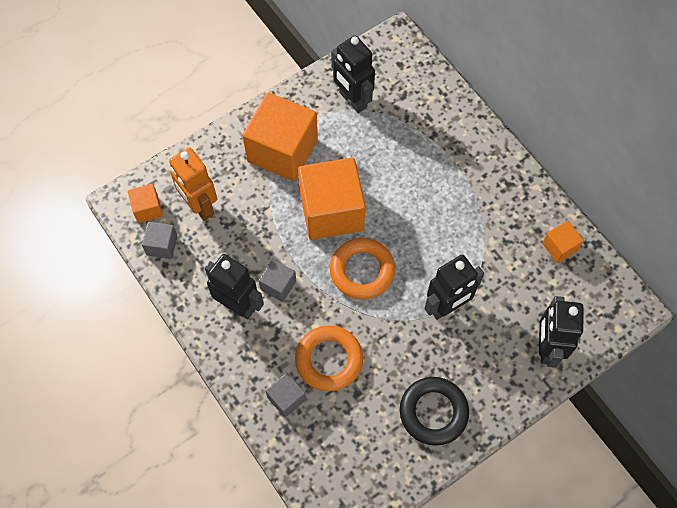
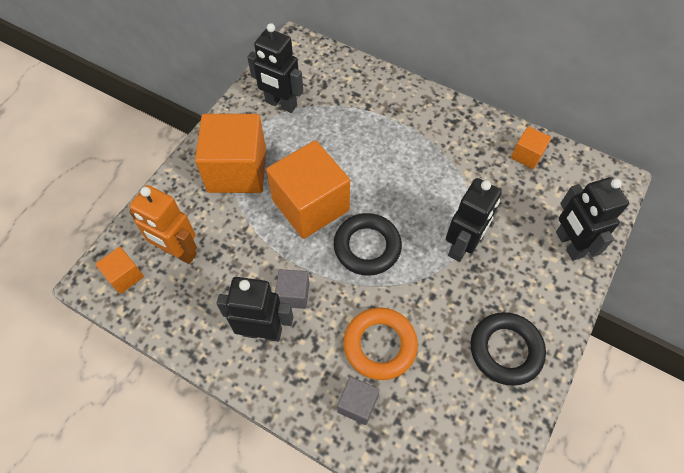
camera: 25 degrees left, 5 degrees down
grey cube [142,222,178,259] -> none
orange ring [330,238,395,300] -> black ring [334,213,402,276]

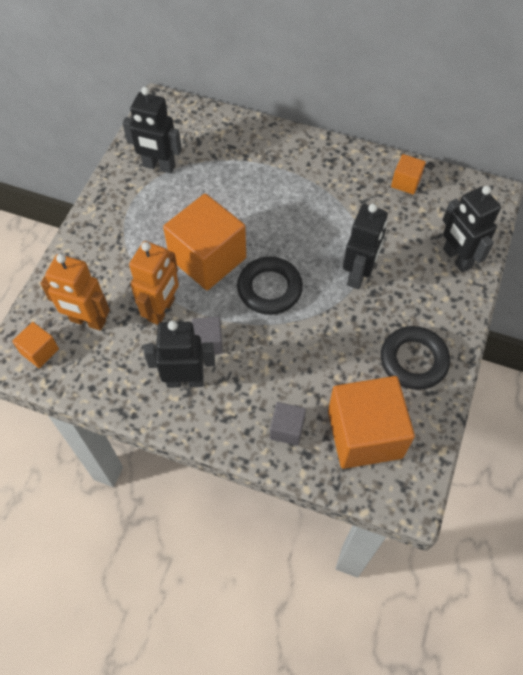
camera: 10 degrees left, 0 degrees up
orange cube [195,114,266,193] -> orange cube moved to [328,376,415,469]
orange ring [343,308,418,380] -> none
none -> orange robot [129,241,179,325]

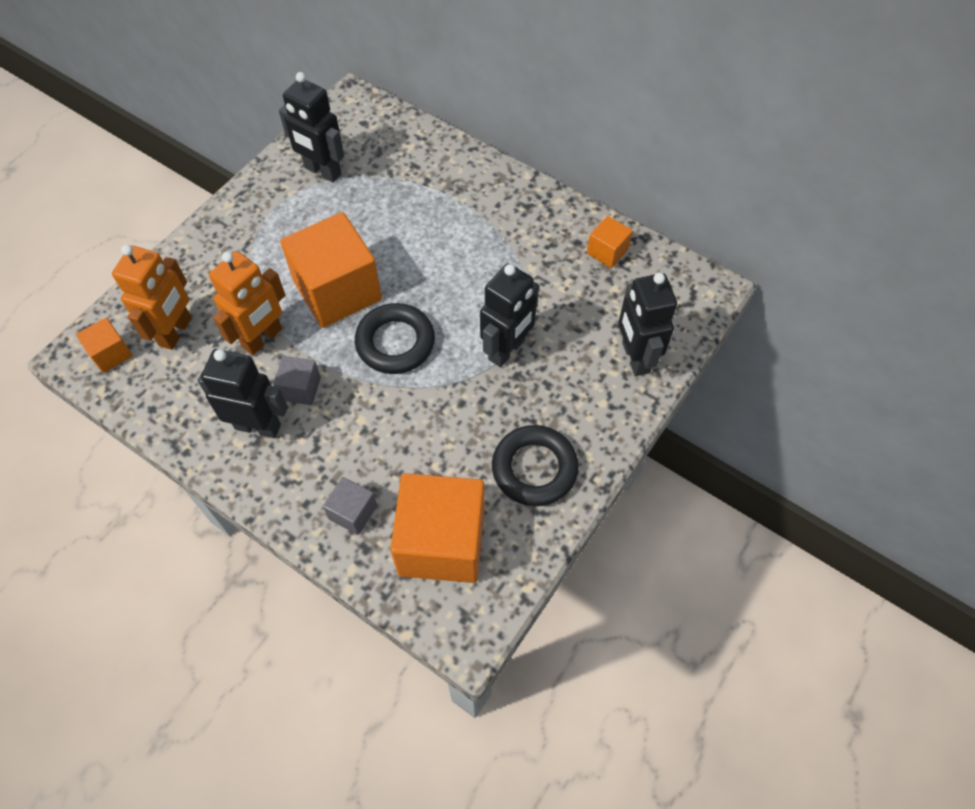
camera: 15 degrees right, 0 degrees up
orange robot [40,254,110,331] -> orange robot turned 105 degrees counterclockwise [112,244,192,350]

